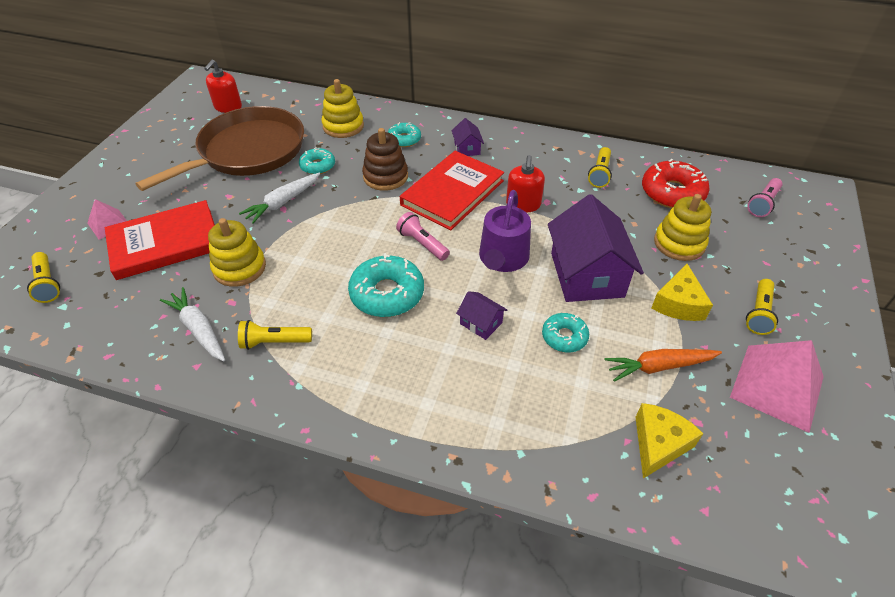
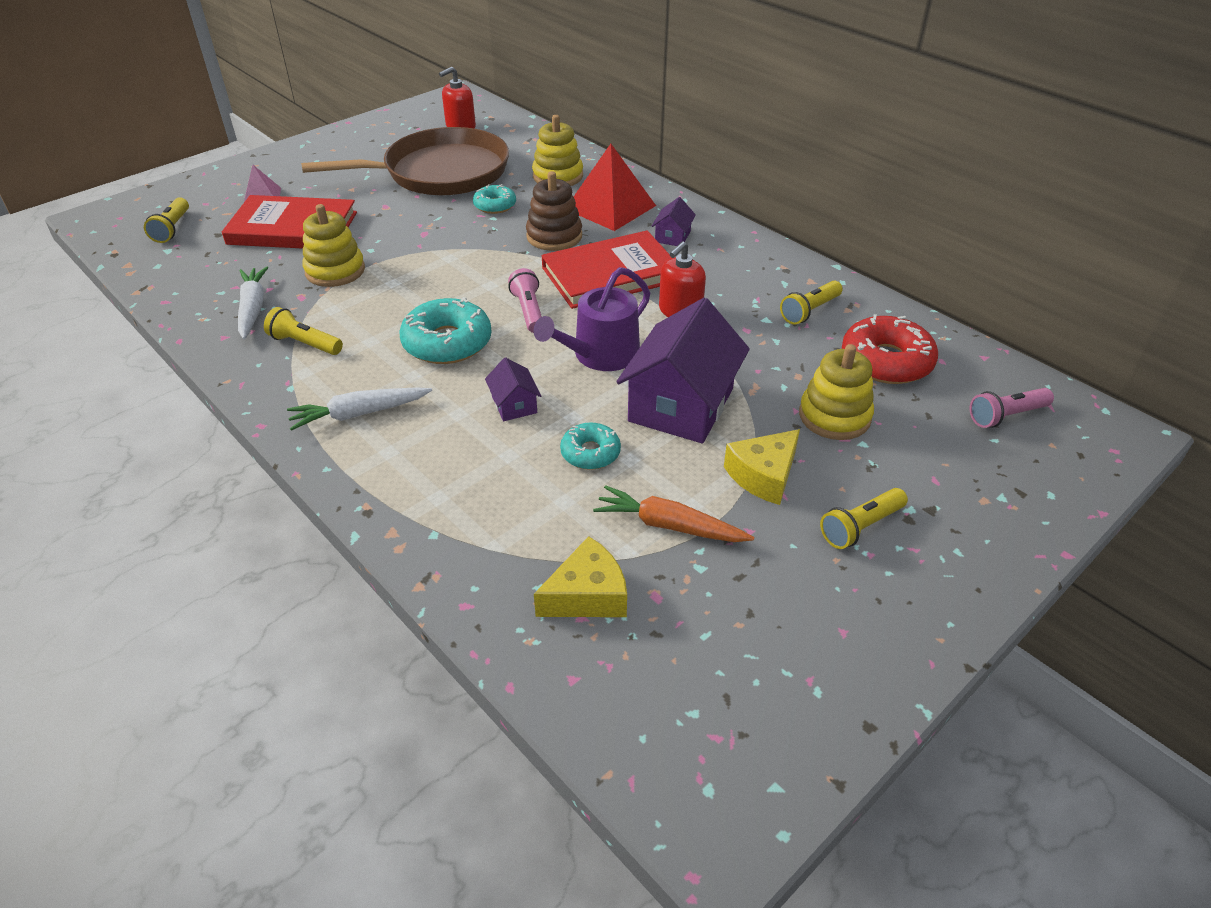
camera: 30 degrees right, 5 degrees down
white carrot [239,173,320,224] -> white carrot moved to [287,387,432,431]
turquoise donut [388,122,421,147] -> red pyramid [574,144,656,231]
pink pyramid [730,340,824,433] -> none

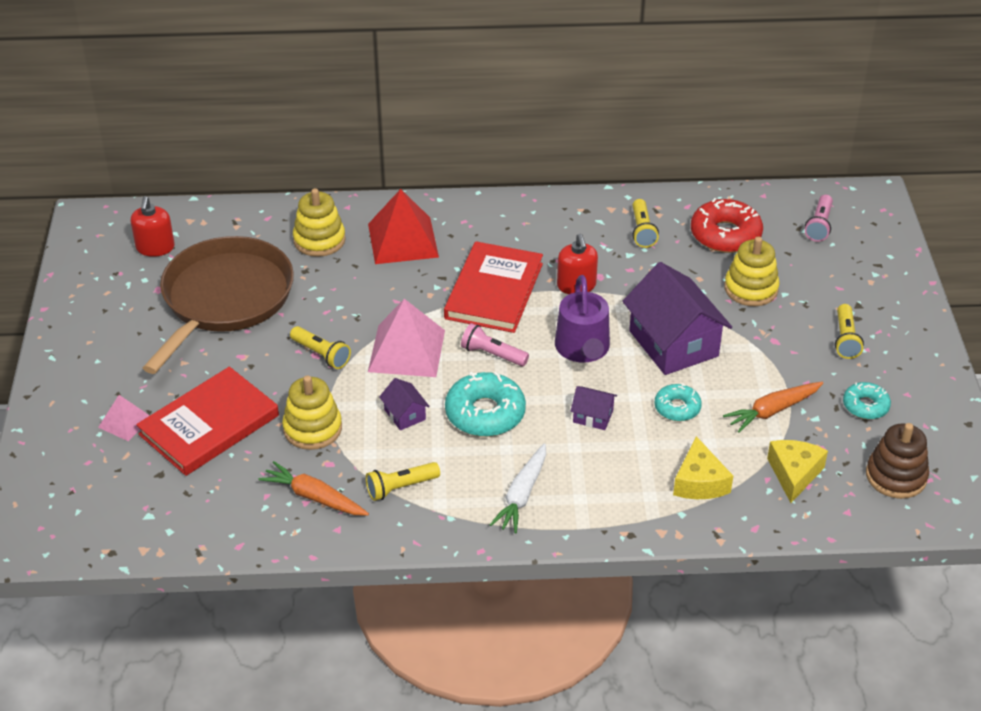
camera: 50 degrees left, 0 degrees up
yellow flashlight [144,197,189,243] -> yellow flashlight moved to [290,326,351,369]
white carrot [238,266,268,339] -> orange carrot [259,461,369,515]
turquoise donut [473,184,516,214] -> turquoise donut moved to [843,382,891,419]
brown stacking toy [526,171,582,251] -> brown stacking toy moved to [866,423,929,499]
purple house [651,197,696,246] -> purple house moved to [379,378,430,430]
yellow cheese [724,429,800,505] -> yellow cheese moved to [673,436,733,499]
none -> pink pyramid [368,299,445,377]

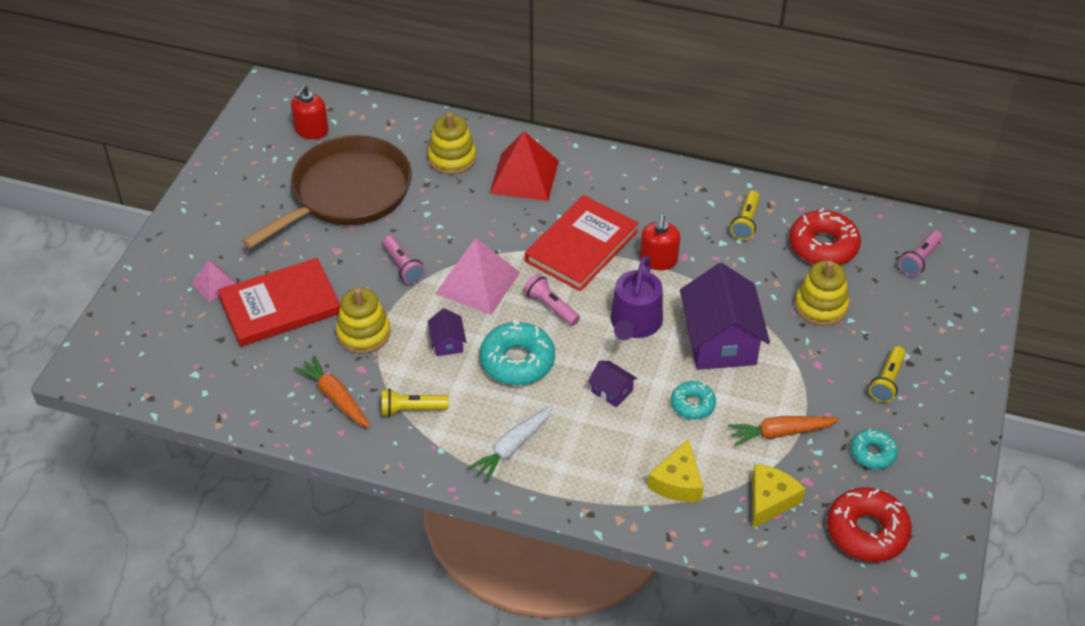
camera: 20 degrees right, 5 degrees up
yellow flashlight [290,326,351,369] -> pink flashlight [383,236,425,284]
brown stacking toy [866,423,929,499] -> red donut [827,488,912,562]

